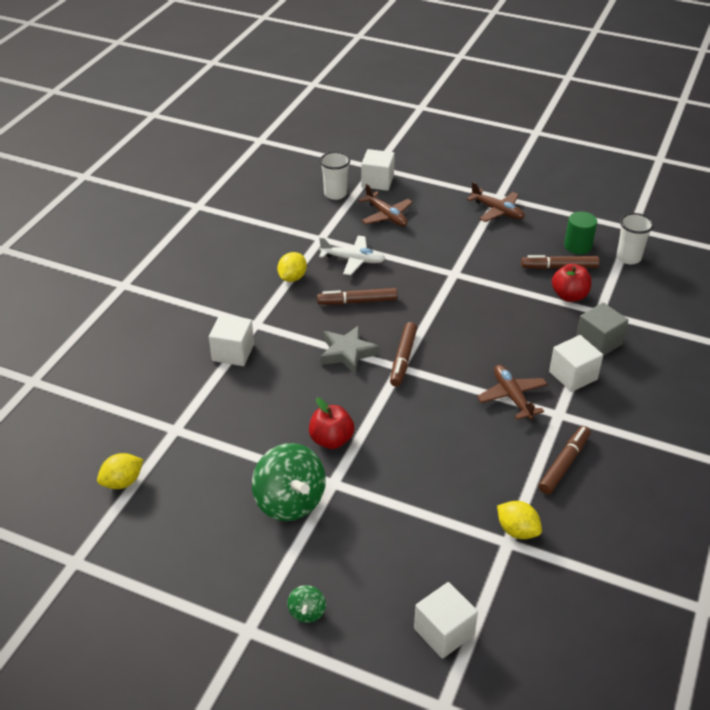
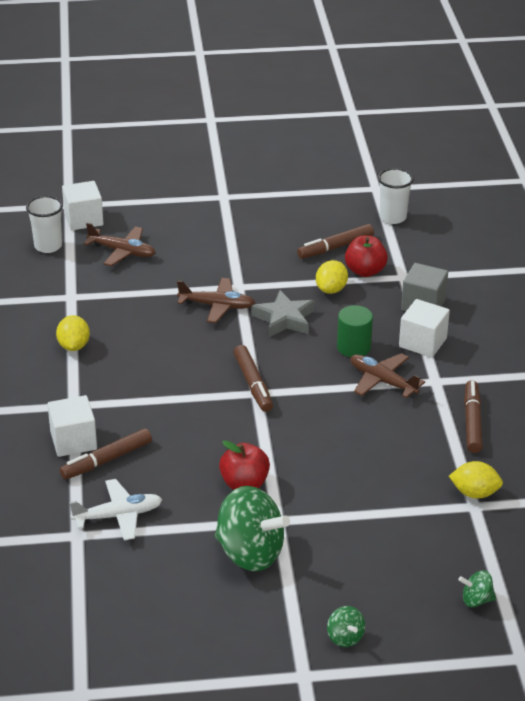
camera: 30 degrees left, 5 degrees down
yellow lemon [97,453,143,489] -> yellow lemon moved to [316,260,348,294]
brown marker [317,288,397,305] -> brown marker moved to [59,428,152,480]
white plane [319,236,386,275] -> white plane moved to [69,479,163,541]
grey star [320,325,379,374] -> grey star moved to [251,290,315,337]
white cube [414,582,478,659] -> green spinning top [458,570,496,607]
brown plane [467,182,525,222] -> brown plane moved to [177,278,255,323]
green cylinder [564,212,597,254] -> green cylinder moved to [337,305,373,357]

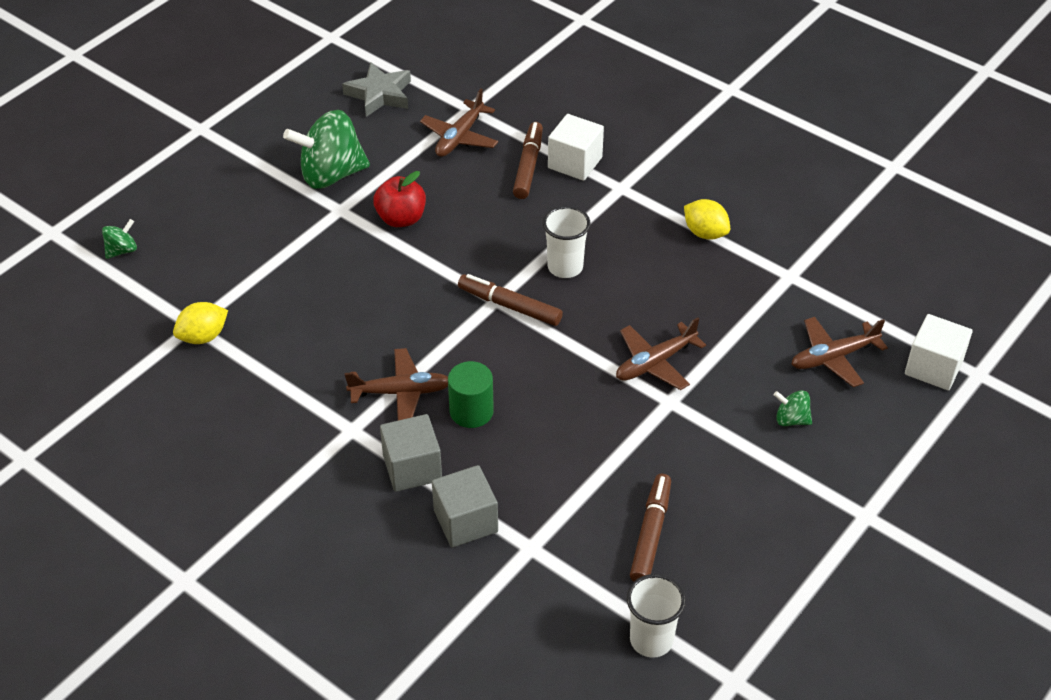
camera: 135 degrees right, 10 degrees up
white cup [26,196,63,253] -> white cup moved to [543,206,590,278]
white plane [69,479,163,541] -> brown plane [420,89,498,157]
grey star [251,290,315,337] -> grey star moved to [342,62,411,117]
yellow lemon [316,260,348,294] -> none
green spinning top [327,606,365,647] -> green spinning top moved to [774,390,812,426]
red apple [345,236,388,277] -> none
white cube [399,299,450,357] -> grey cube [380,414,442,492]
brown marker [464,380,483,453] -> none

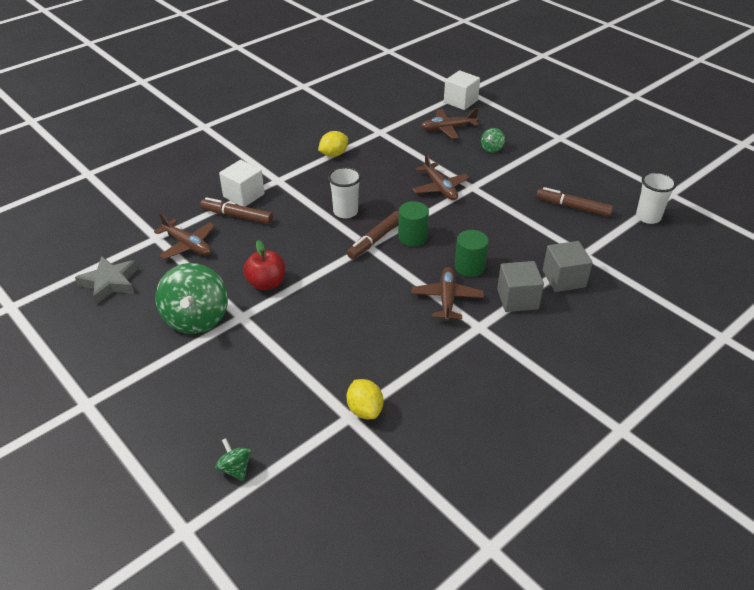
camera: 80 degrees left, 5 degrees down
brown plane [792,317,888,387] -> brown plane turned 90 degrees clockwise [421,108,479,139]
none -> green cylinder [398,201,429,247]

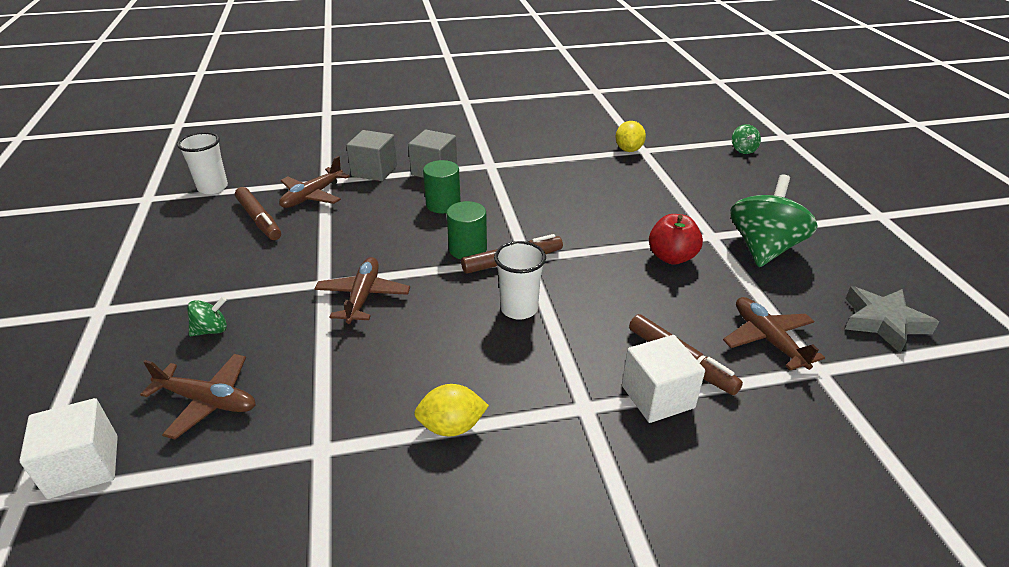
camera: 150 degrees left, 5 degrees down
brown plane [412,267,484,322] -> brown plane moved to [279,156,350,208]

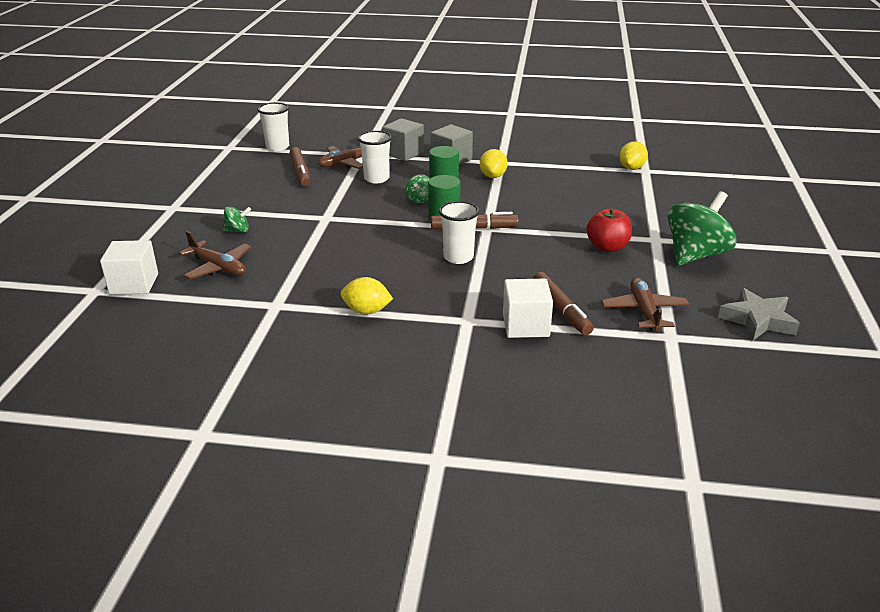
camera: 20 degrees right, 5 degrees down
brown plane [315,257,410,324] -> none
green spinning top [732,124,761,154] -> green spinning top moved to [405,175,430,203]
none -> white cup [358,131,392,184]
none -> yellow lemon [480,149,508,178]

